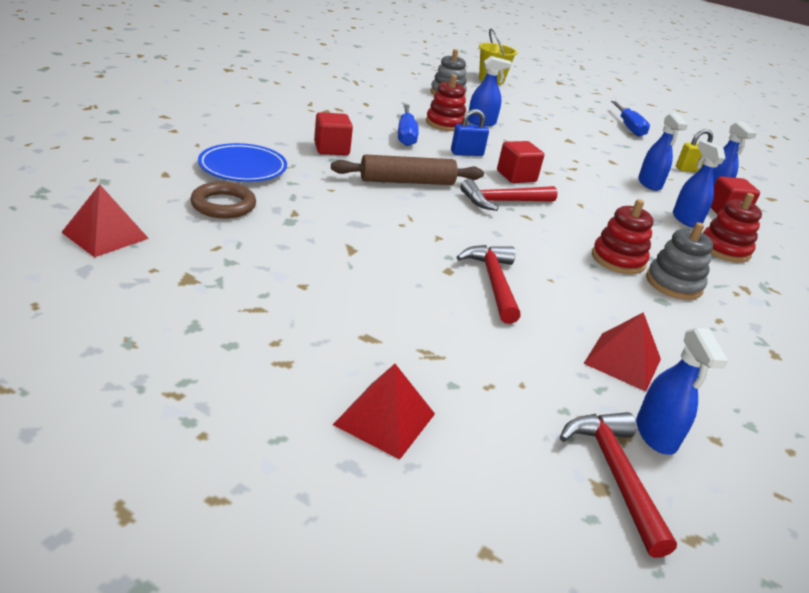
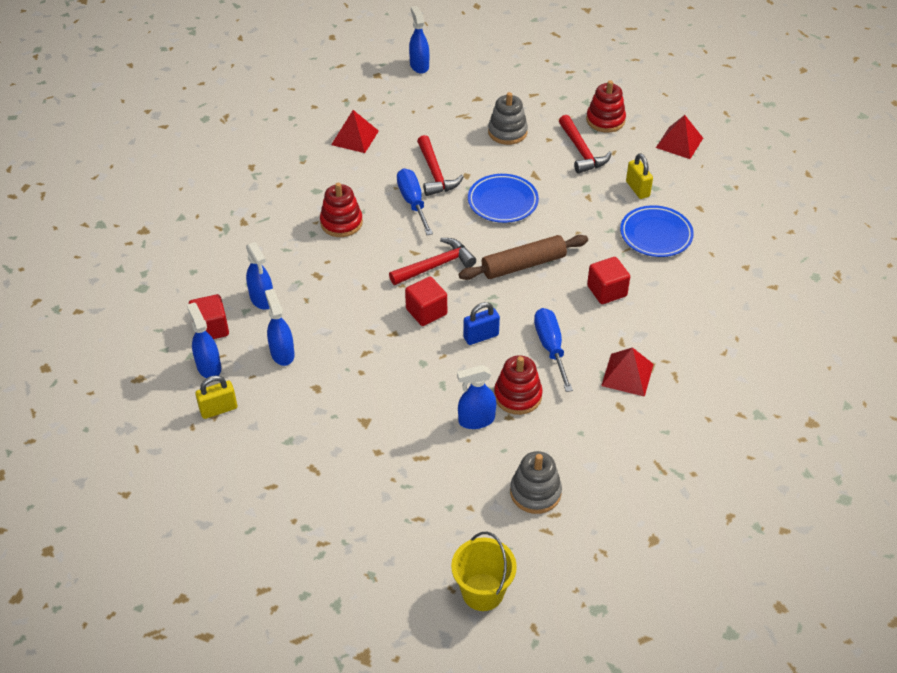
camera: 175 degrees right, 15 degrees up
brown ring [190,182,256,219] -> yellow padlock [626,153,653,199]
red pyramid [333,364,435,460] -> red pyramid moved to [601,347,654,397]
red hammer [560,412,677,558] -> red hammer moved to [559,115,612,173]
blue screwdriver [611,101,650,137] -> blue screwdriver moved to [397,168,433,235]
blue spray bottle [636,328,728,455] -> blue spray bottle moved to [409,6,429,74]
grey stacking toy [646,222,713,300] -> grey stacking toy moved to [488,92,528,145]
red stacking toy [703,193,762,263] -> red stacking toy moved to [586,80,626,133]
none -> blue plate [468,174,539,223]

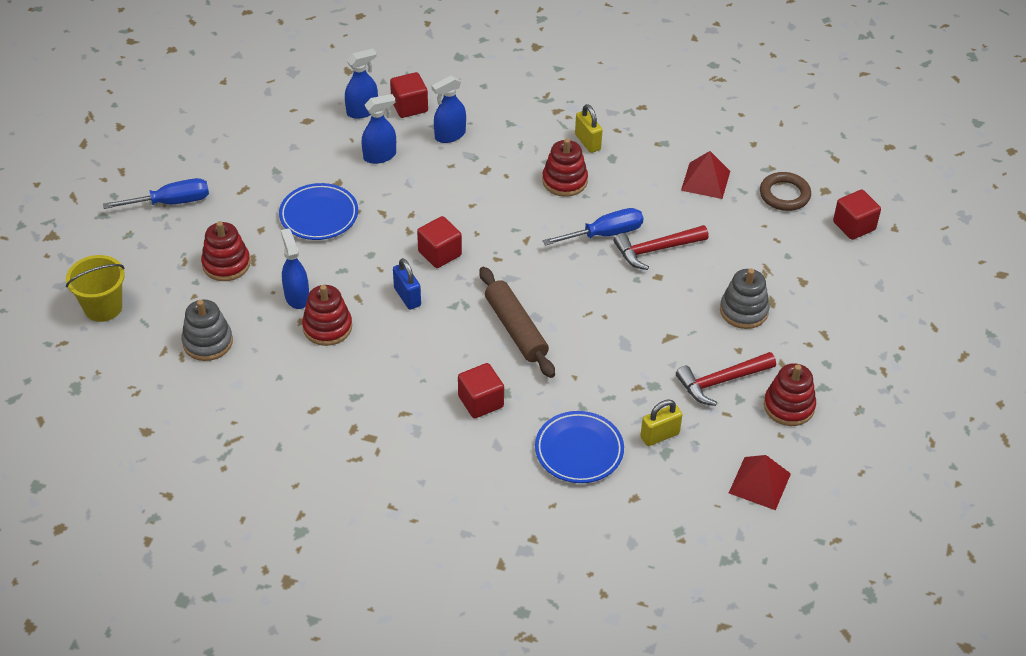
camera: 85 degrees right, 0 degrees up
yellow padlock [195,375,237,419] -> yellow padlock moved to [575,104,603,153]
red hammer [389,238,476,285] -> none
blue spray bottle [409,6,429,74] -> red cube [833,190,881,240]
blue plate [468,174,539,223] -> blue plate moved to [279,183,358,240]
blue screwdriver [534,308,573,392] -> blue screwdriver moved to [103,178,209,209]
red pyramid [601,347,654,397] -> none
none -> red stacking toy [201,221,250,281]
none -> brown ring [760,172,811,211]

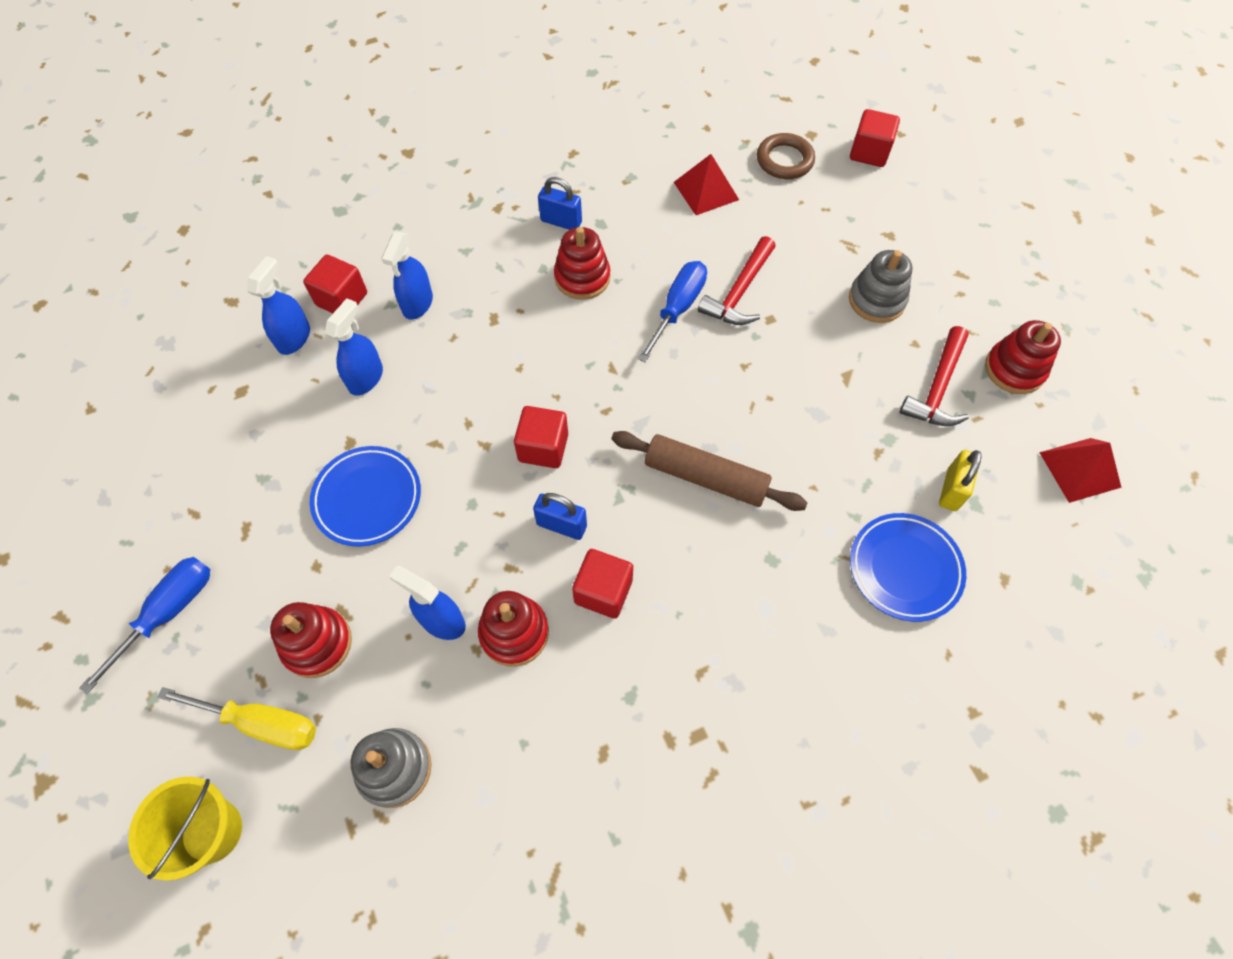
camera: 40 degrees left, 15 degrees up
red cube [458,363,504,418] -> red cube moved to [572,549,633,618]
yellow padlock [575,104,603,153] -> blue padlock [538,177,582,230]
none -> yellow screwdriver [157,687,316,750]

